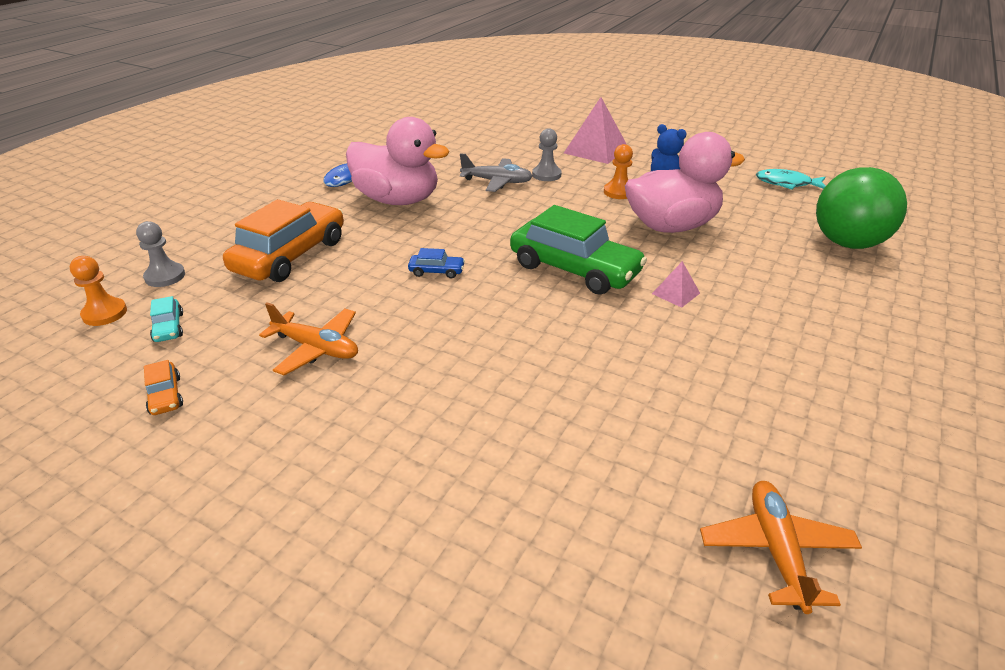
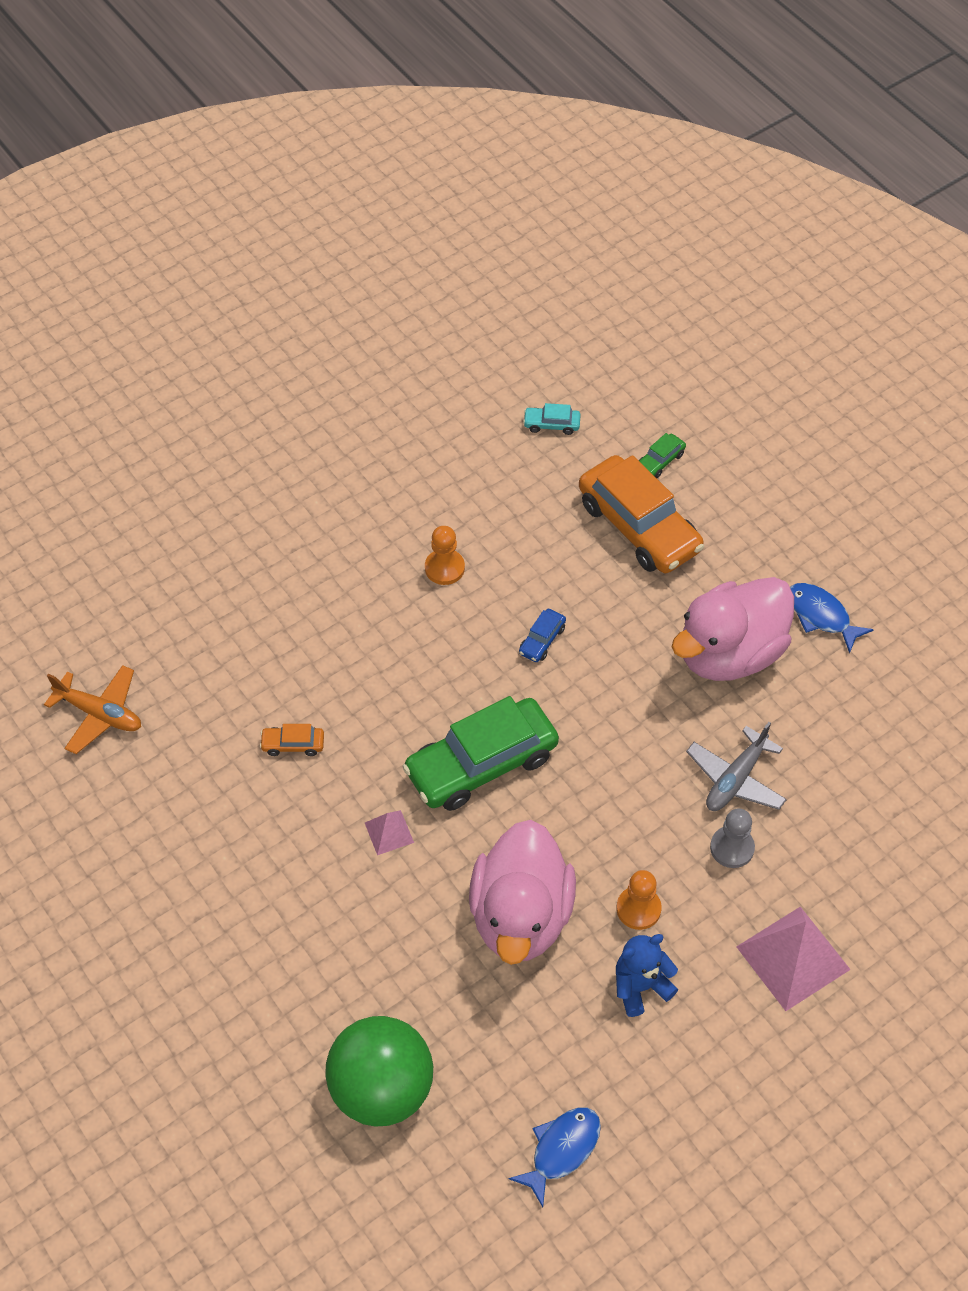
camera: 115 degrees right, 20 degrees up
orange pawn [70,256,127,326] -> orange pawn moved to [425,526,465,585]
grey pawn [136,221,185,287] -> none
orange car [144,360,183,415] -> orange car moved to [260,724,324,756]
orange plane [259,302,358,376] -> none
turquoise fish [756,169,826,190] -> blue fish [508,1107,601,1207]
none -> green car [639,433,686,478]

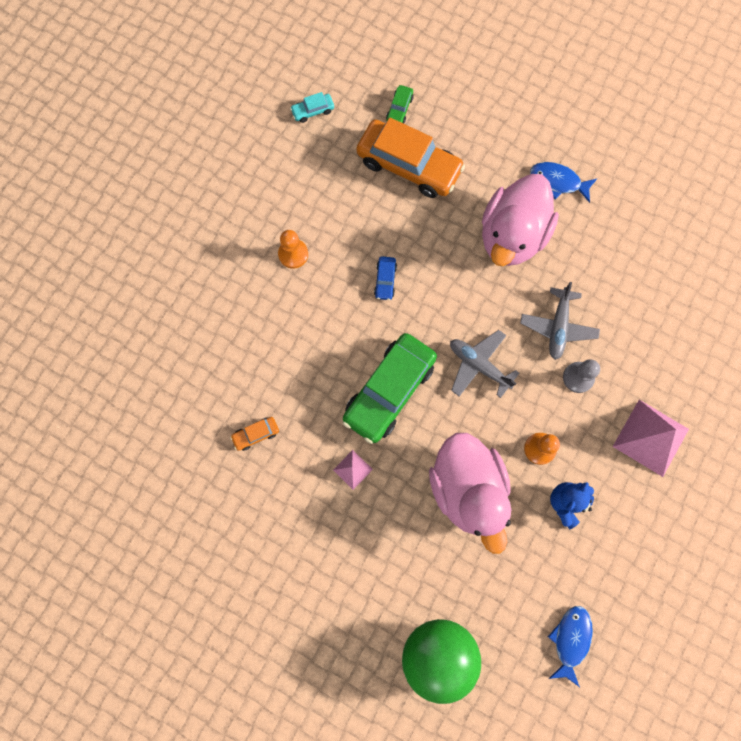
camera: 25 degrees left, 20 degrees up
orange plane [44,665,141,754] -> none
none -> grey plane [450,330,519,398]

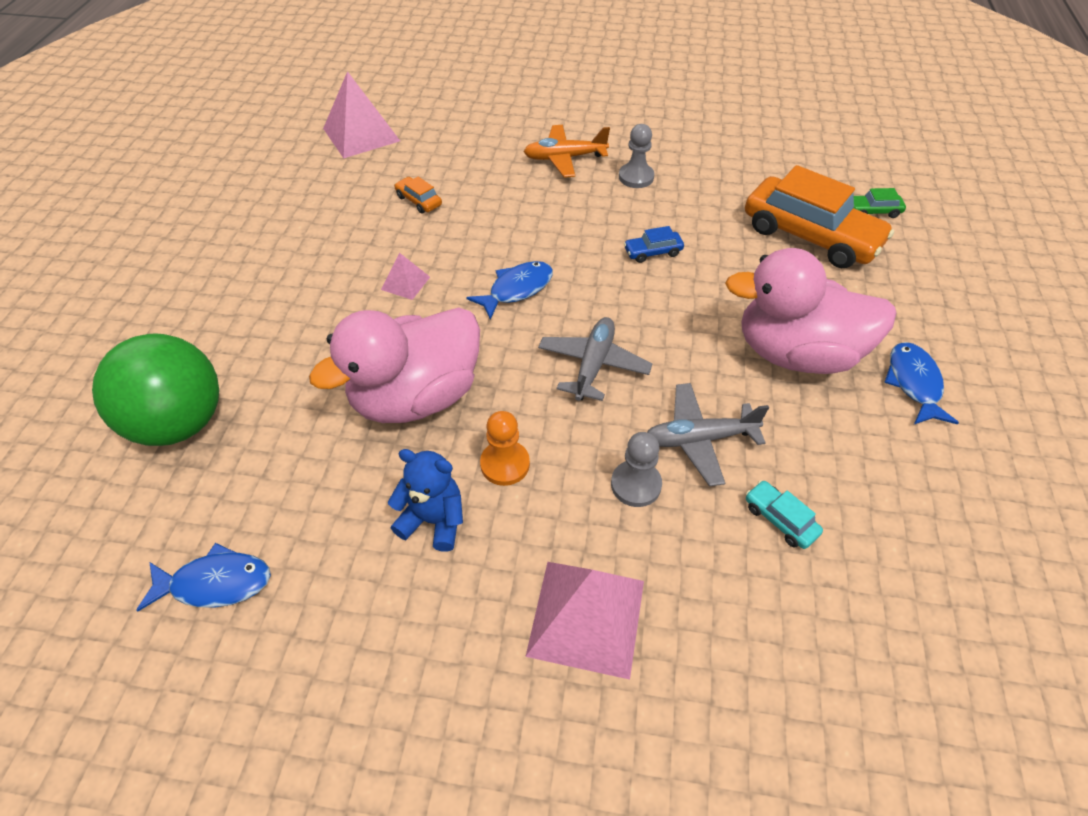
camera: 70 degrees right, 25 degrees down
orange pawn [278,230,308,269] -> grey pawn [619,124,654,188]
turquoise car [290,92,334,123] -> turquoise car moved to [746,480,823,549]
green car [343,333,437,444] -> blue fish [466,261,553,320]
orange car [356,117,465,198] -> orange car turned 60 degrees counterclockwise [745,165,894,268]
none -> pink pyramid [323,71,400,158]
none -> orange plane [524,125,610,178]

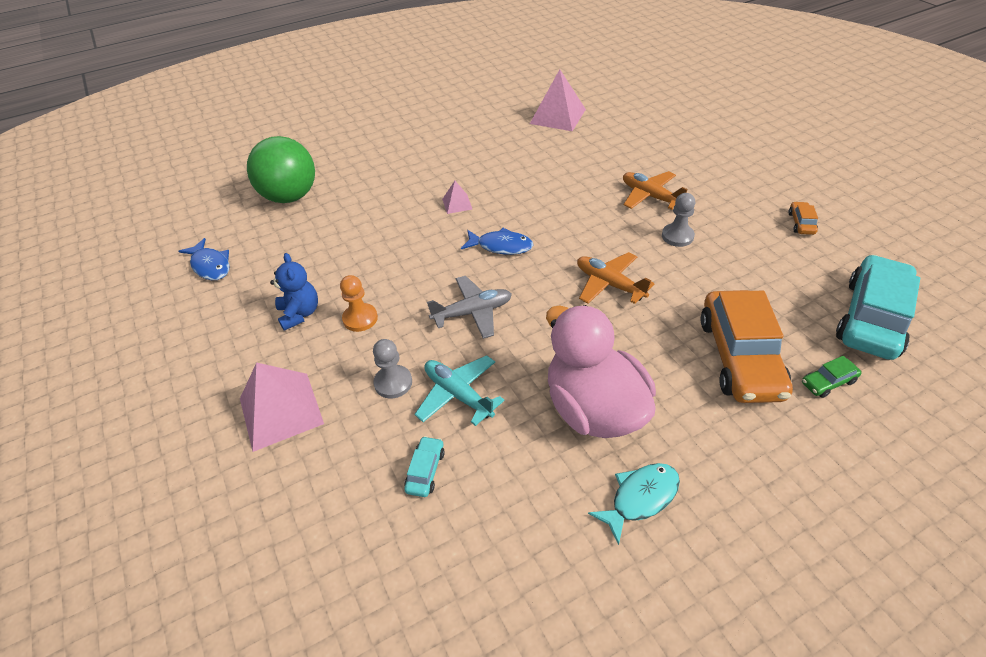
camera: 55 degrees right, 5 degrees down
pink duck [309,307,480,423] -> none
orange car [394,177,442,214] -> orange car moved to [788,201,818,235]
blue car [624,226,684,263] -> orange plane [577,252,655,304]
grey plane [647,383,769,486] -> turquoise plane [415,355,505,426]
green car [854,188,906,218] -> green car turned 75 degrees counterclockwise [802,356,862,398]
blue fish [884,342,959,424] -> turquoise fish [588,463,680,545]
none -> turquoise car [836,255,920,360]

